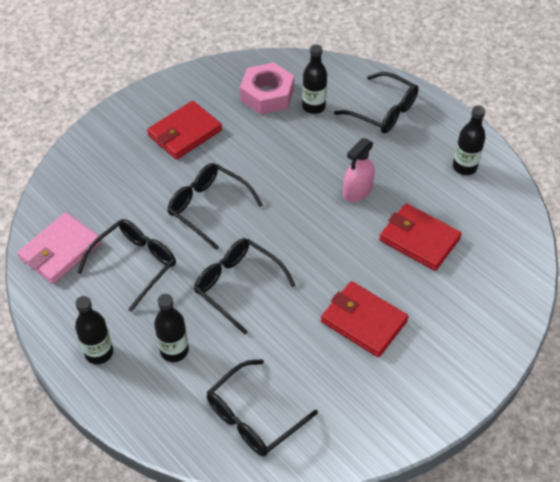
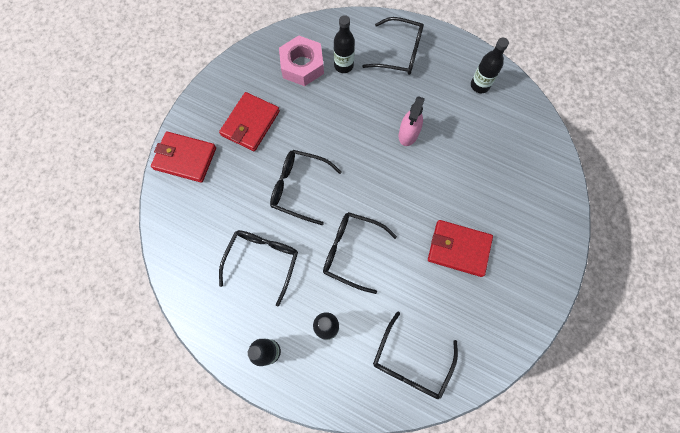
camera: 20 degrees left, 20 degrees up
pink wallet [17,213,101,284] -> none
red wallet [379,203,462,271] -> red wallet moved to [151,131,216,183]

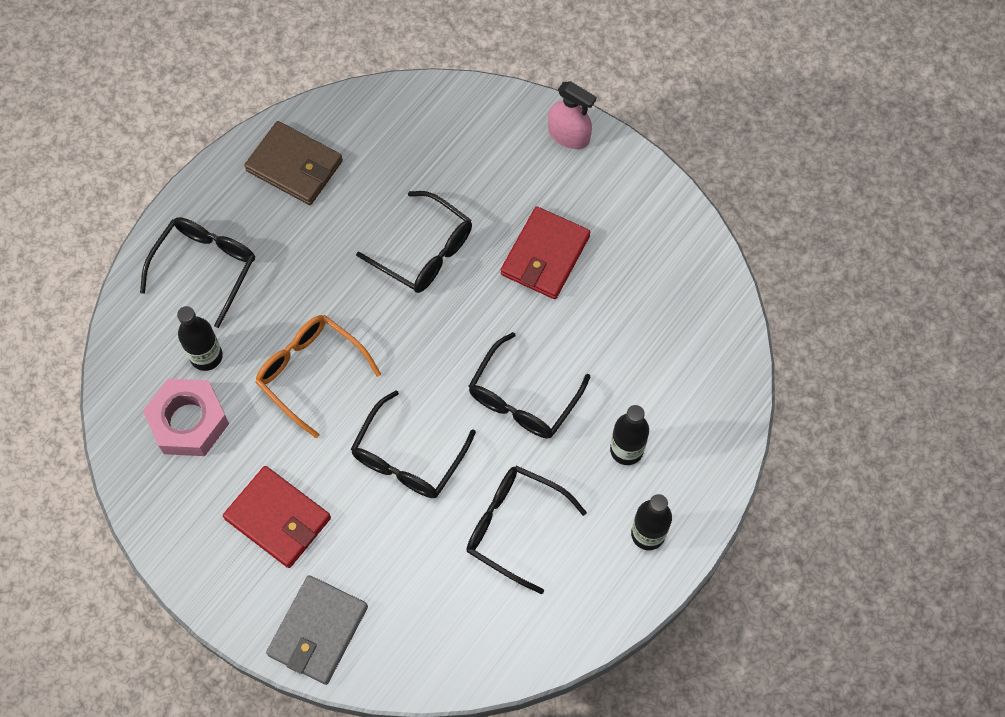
camera: 80 degrees left, 5 degrees down
red wallet [151,131,216,183] -> grey wallet [266,575,368,685]
black glasses [373,312,458,399] -> black glasses moved to [356,191,472,293]
pink spray bottle [399,96,425,146] -> pink spray bottle moved to [548,81,596,149]
black bottle [471,38,509,93] -> brown wallet [244,121,343,205]
none -> orange glasses [255,315,381,438]

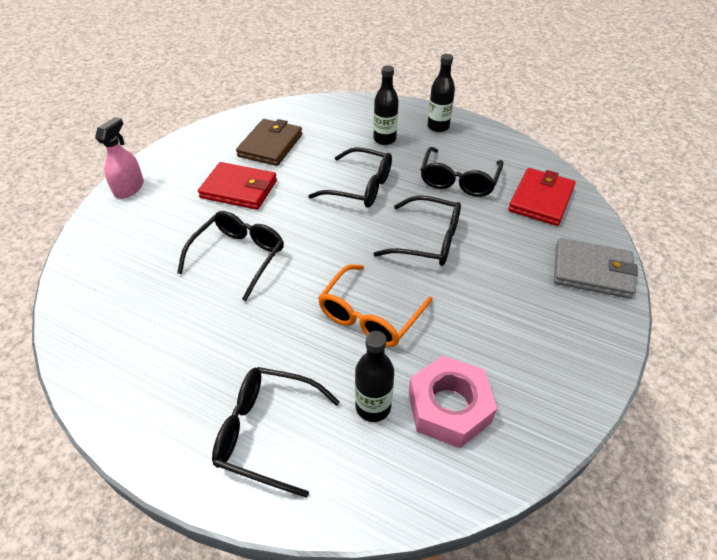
camera: 100 degrees left, 20 degrees down
red wallet [223,466,331,568] -> red wallet moved to [508,168,576,226]
brown wallet [244,121,343,205] -> brown wallet moved to [236,119,302,166]

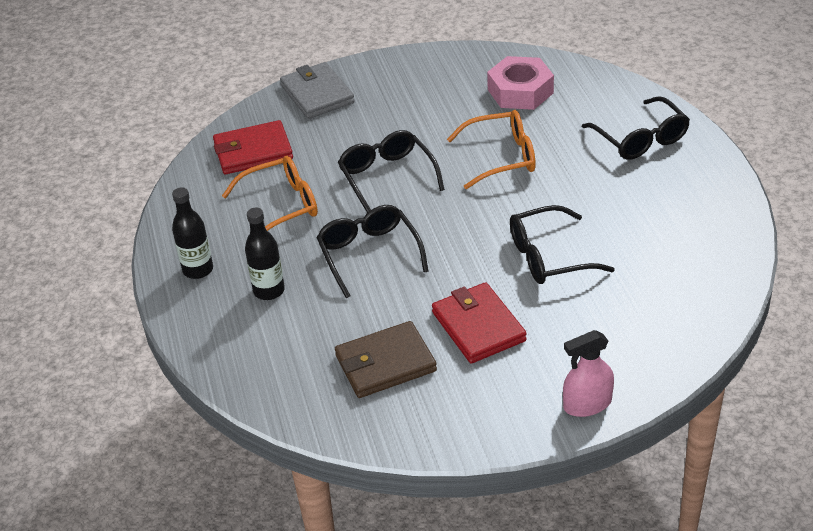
camera: 130 degrees left, 5 degrees down
black bottle [355,331,394,422] -> none
black glasses [421,147,504,197] -> orange glasses [222,156,318,231]

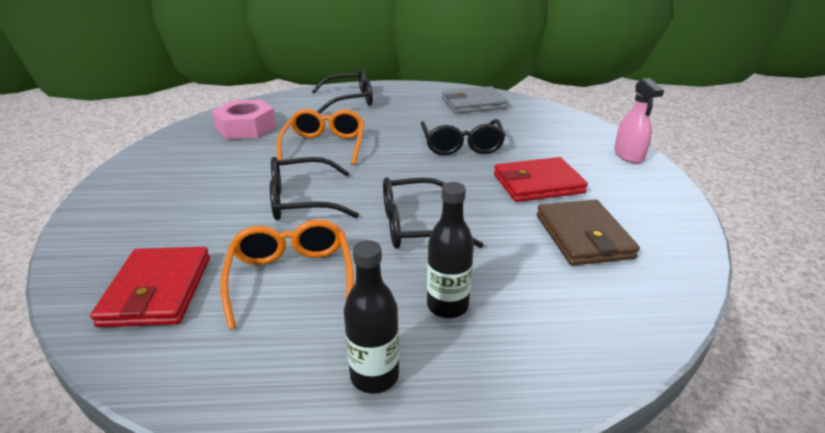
camera: 80 degrees left, 10 degrees down
grey wallet [280,62,355,119] -> grey wallet moved to [442,86,508,114]

